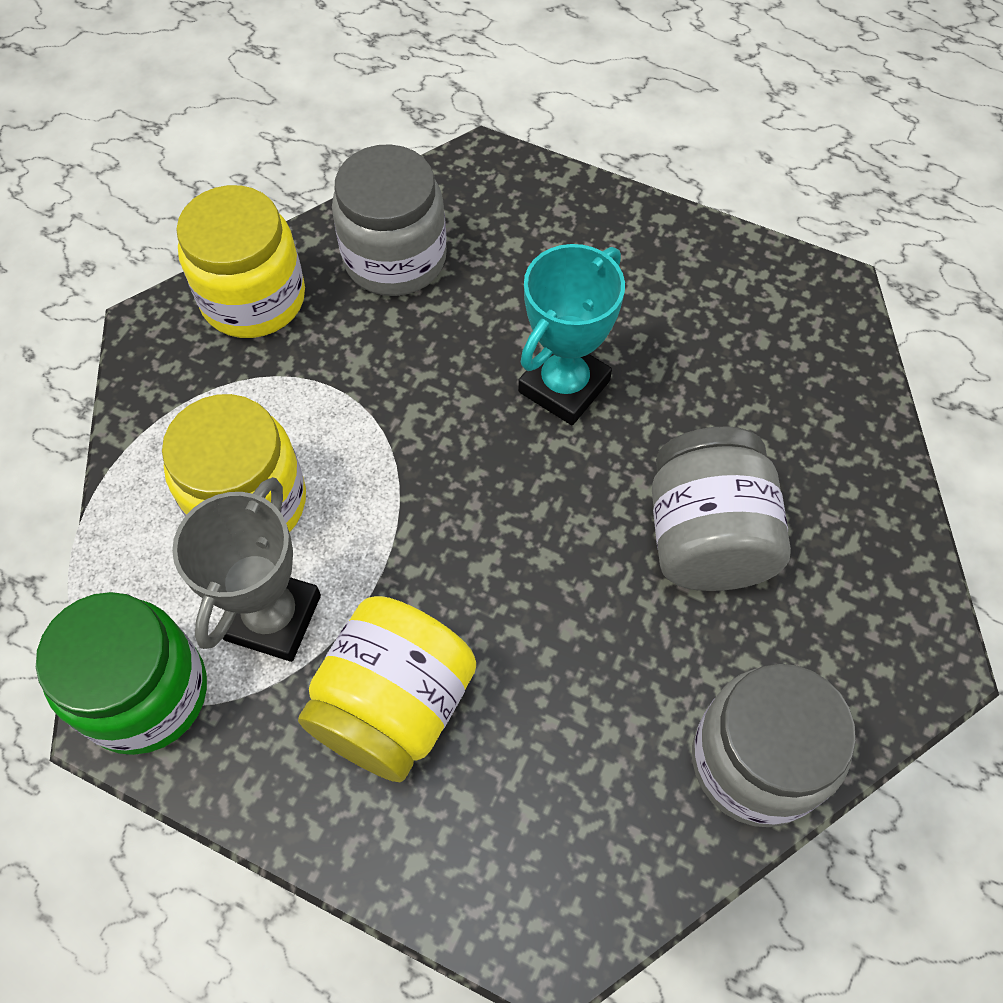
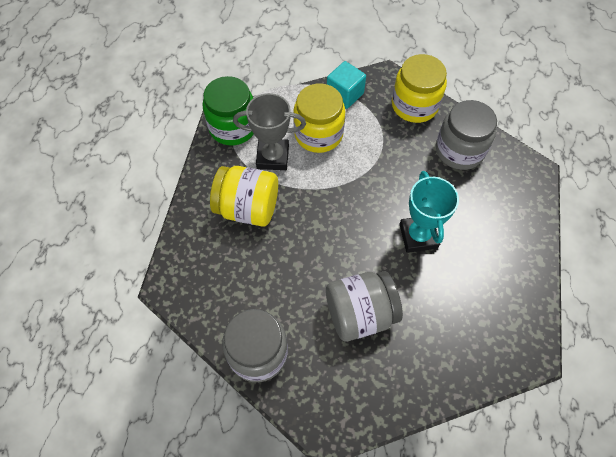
camera: 75 degrees right, 0 degrees up
turquoise trophy [518,244,625,425] -> turquoise trophy turned 60 degrees clockwise [399,171,459,253]
none -> turquoise cube [327,61,366,109]

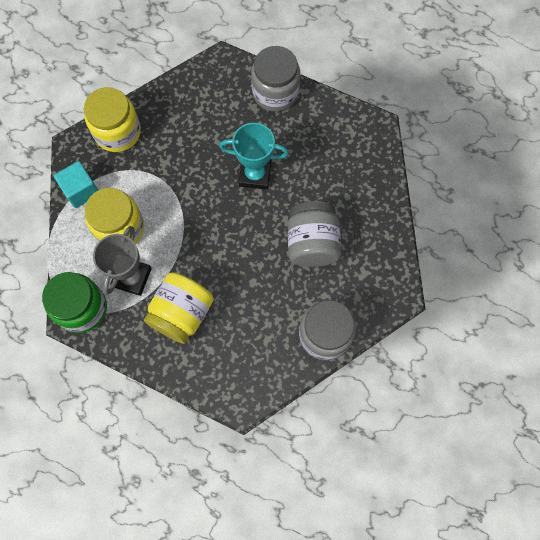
camera: 75 degrees left, 10 degrees up
grey jar [436,100,497,170] -> grey jar moved to [251,46,300,112]

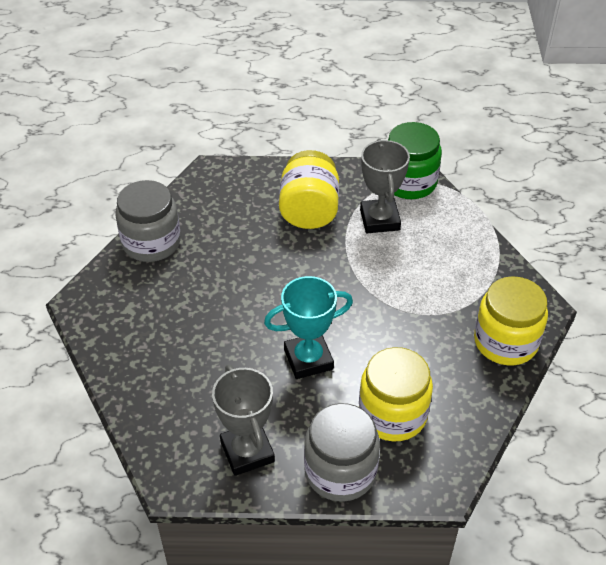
camera: 155 degrees right, 25 degrees down
turquoise cube [54,161,98,208] -> none
yellow jar [85,188,144,244] -> yellow jar moved to [359,347,433,441]
grey jar [288,201,341,267] -> none
none -> grey trophy [212,364,275,476]

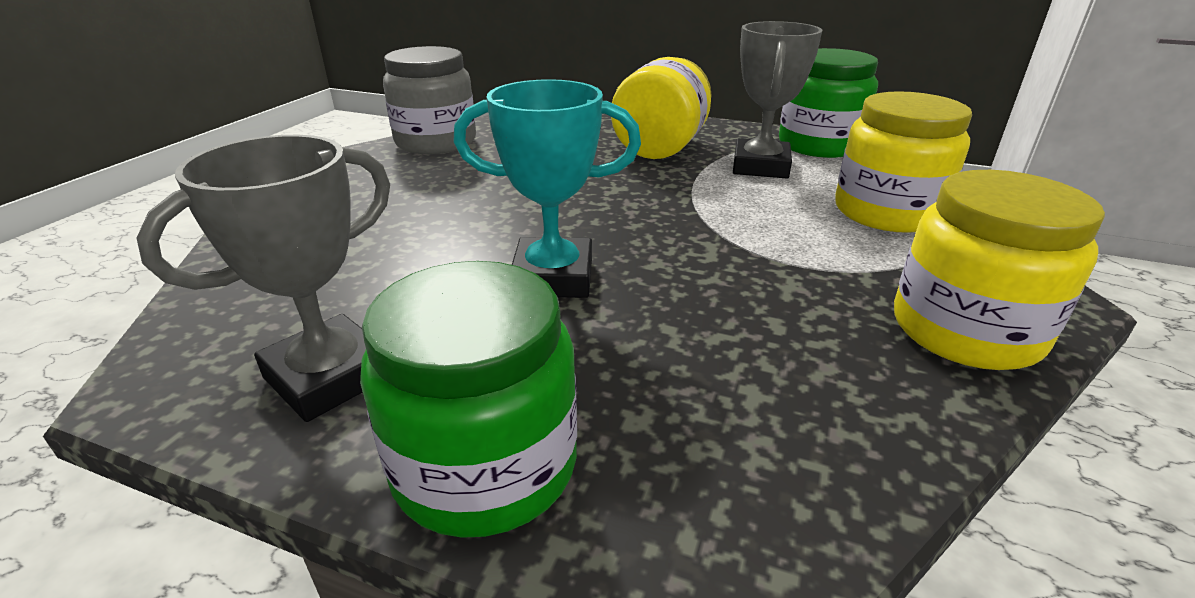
camera: 20 degrees right, 15 degrees down
grey trophy [212,364,275,476] -> grey trophy turned 45 degrees clockwise [137,135,390,422]
grey jar [304,403,380,502] -> green jar [360,261,577,538]
yellow jar [359,347,433,441] -> yellow jar moved to [835,91,972,233]

